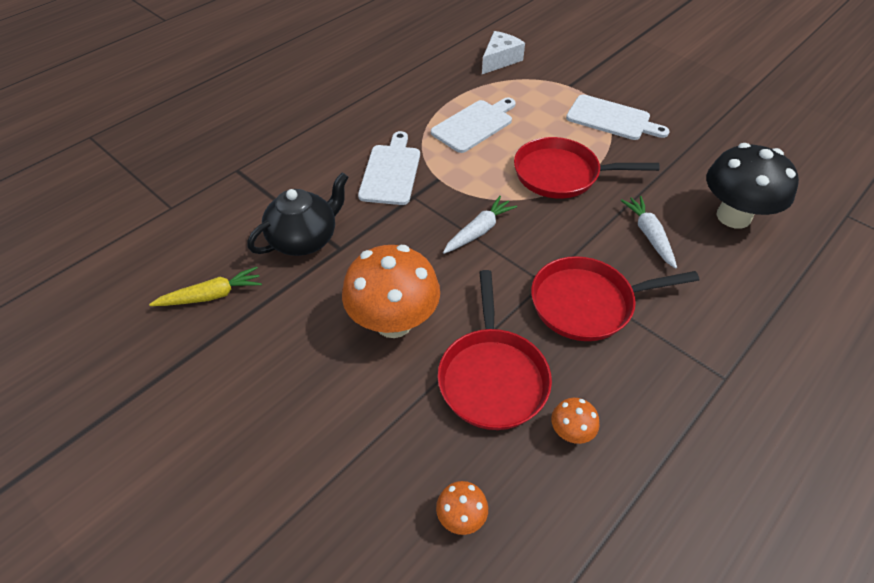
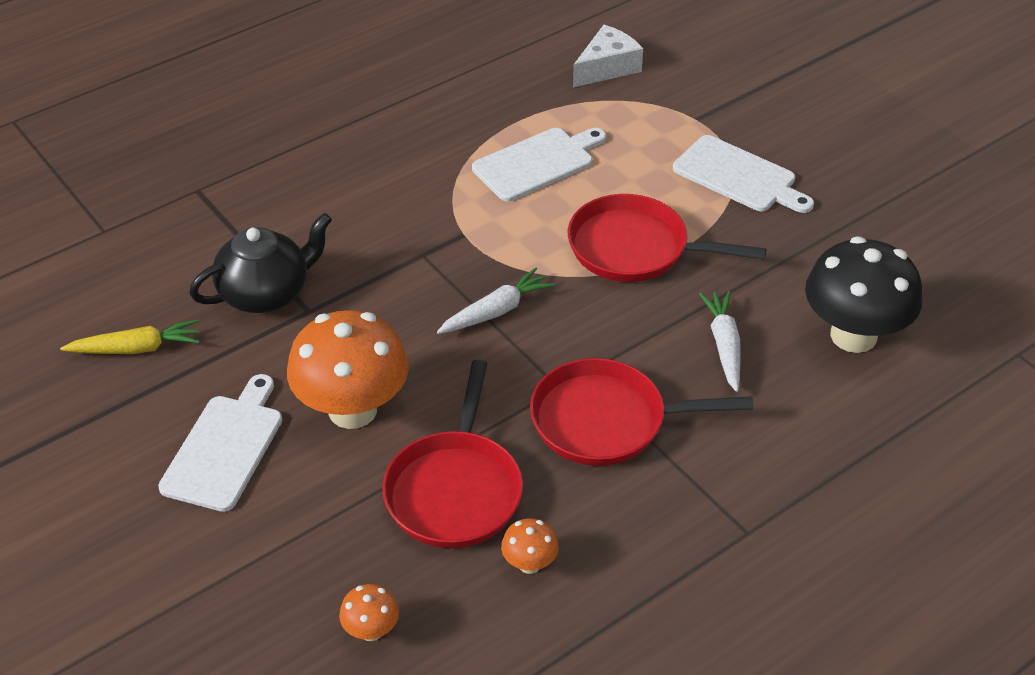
camera: 10 degrees right, 5 degrees down
white cutting board [358,131,420,205] -> white cutting board moved to [158,374,282,512]

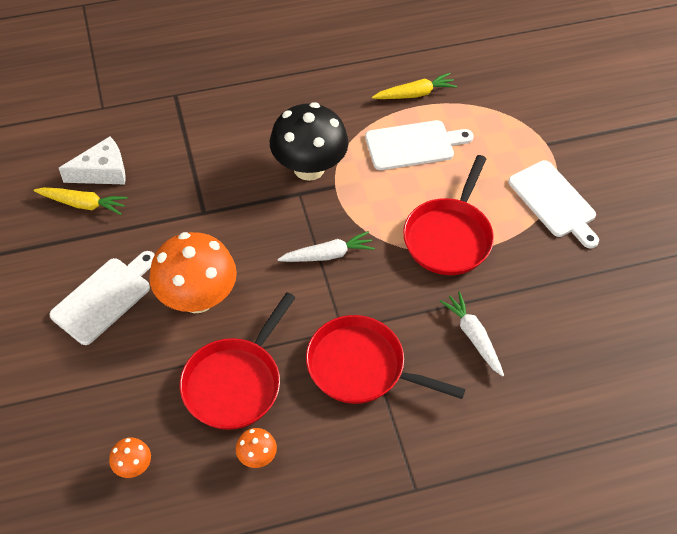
camera: 20 degrees right, 10 degrees up
black teapot [189,213,332,313] -> none
red pan [568,194,767,282] -> red pan turned 105 degrees counterclockwise [403,155,494,275]
white cheese [573,25,643,87] -> white cheese moved to [59,136,126,184]
white carrot [699,291,740,392] -> white carrot turned 45 degrees counterclockwise [440,291,504,376]
black mushroom [805,236,922,353] -> black mushroom moved to [270,102,349,181]
none -> yellow carrot [372,73,457,99]

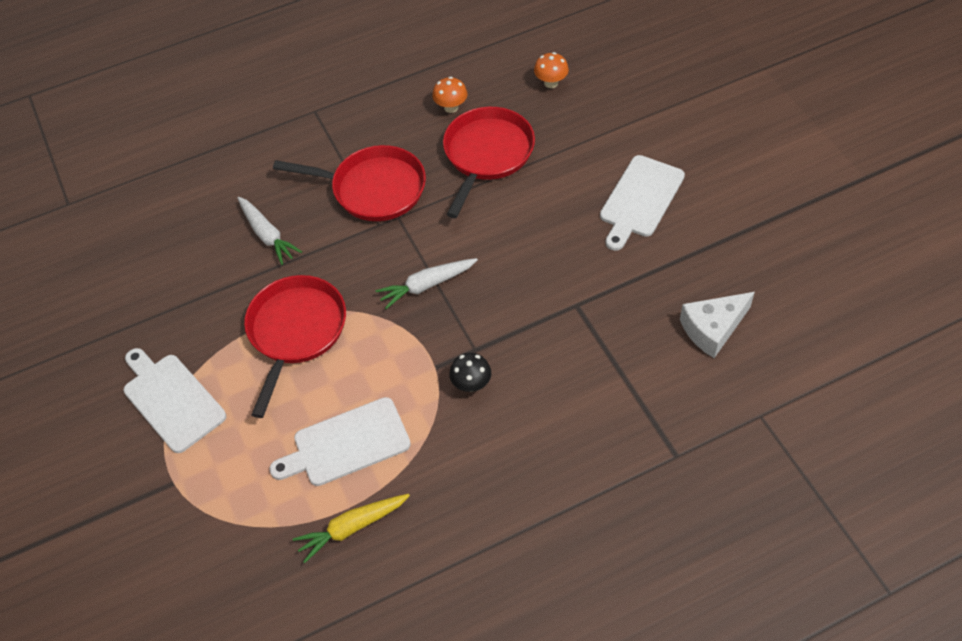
camera: 175 degrees right, 0 degrees up
yellow carrot [34,187,128,215] -> none
orange mushroom [149,232,237,313] -> none
black mushroom [270,102,349,181] -> black mushroom [449,353,491,392], size x0.44

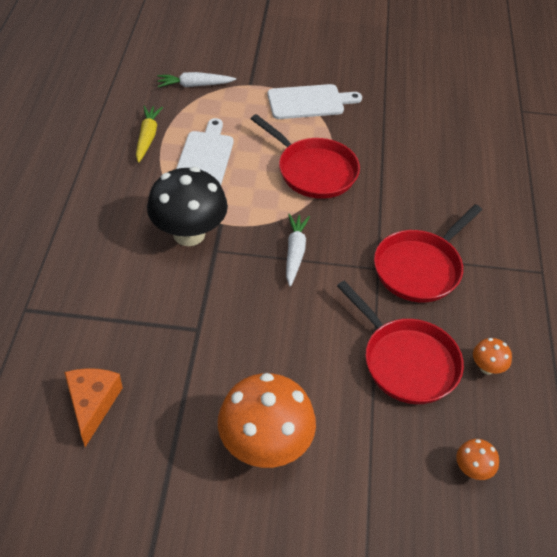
camera: 115 degrees right, 5 degrees down
white carrot [237,197,302,265] -> white carrot moved to [157,72,236,87]
black mushroom [449,353,491,392] -> black mushroom [147,167,228,246], size x2.27
white cutting board [600,155,685,251] -> orange mushroom [218,373,316,468]
white cheese [680,292,755,358] -> orange cheese [64,368,123,447]

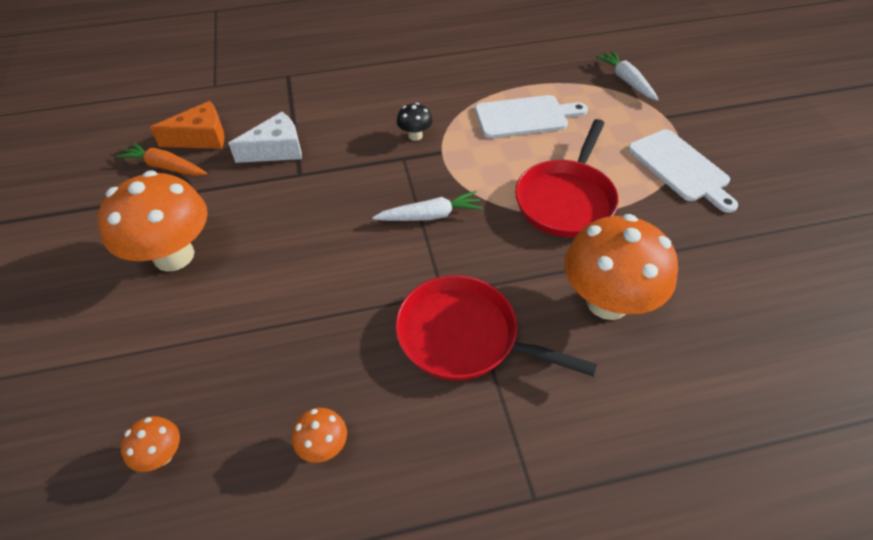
camera: 75 degrees right, 0 degrees up
yellow carrot [136,105,163,163] -> none
black mushroom [147,167,228,246] -> black mushroom [397,103,433,141], size x0.44
red pan [337,280,464,404] -> none
none -> orange carrot [116,142,207,176]
none -> white cheese [228,112,302,163]
none -> orange mushroom [564,214,678,320]

